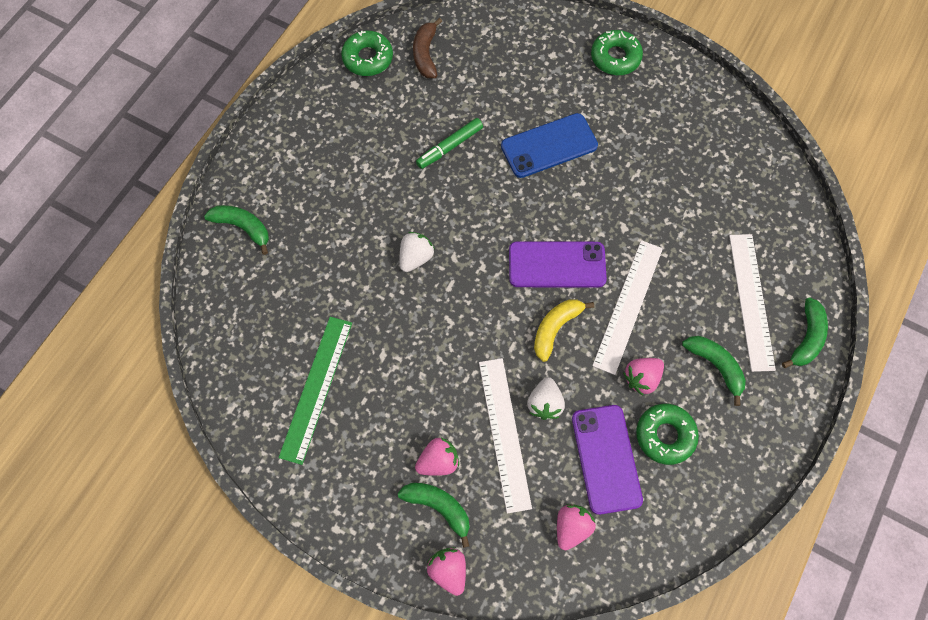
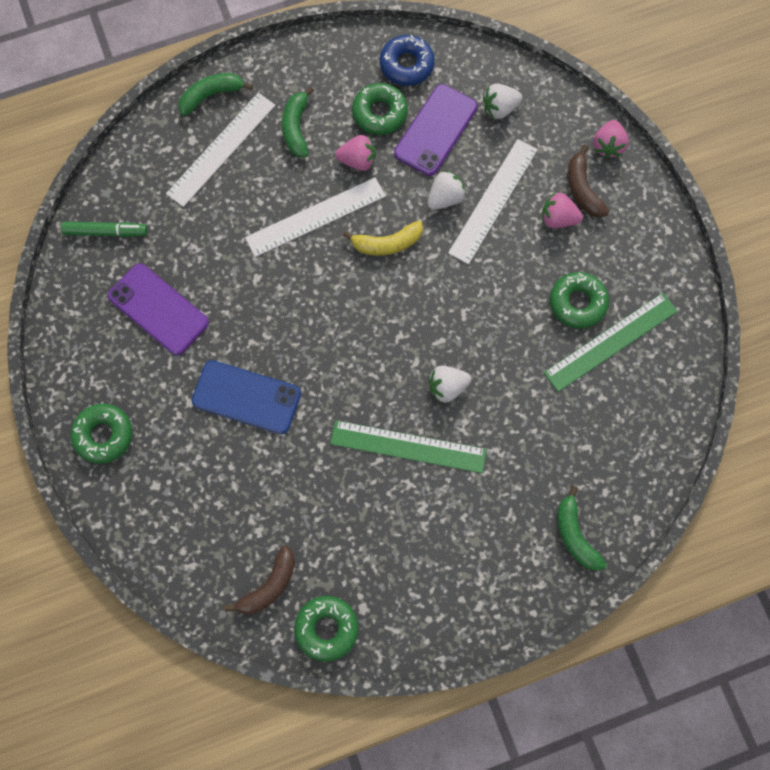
camera: 140 degrees left, 5 degrees up
green banana [398,483,470,548] -> brown banana [568,145,609,218]
green marker [416,118,483,169] -> green marker moved to [61,222,148,237]
purple phone [509,241,607,288] -> purple phone moved to [108,263,209,355]
pink strawberry [557,504,596,550] -> white strawberry [483,83,522,119]
none -> green ruler [330,420,487,473]
none -> blue donut [380,35,434,86]
none -> green donut [550,272,609,329]

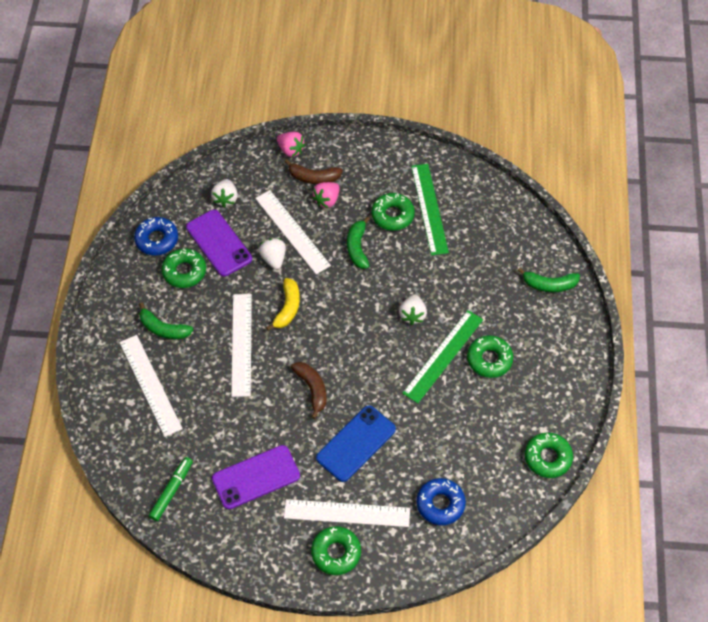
camera: 65 degrees left, 15 degrees down
green banana [178,73,253,116] -> green banana moved to [347,216,370,269]
brown banana [224,545,295,615] -> brown banana moved to [291,362,327,419]
pink strawberry [335,135,376,171] -> none
none -> white ruler [284,499,410,527]
none -> blue donut [417,478,466,525]
none -> green donut [467,335,513,378]

